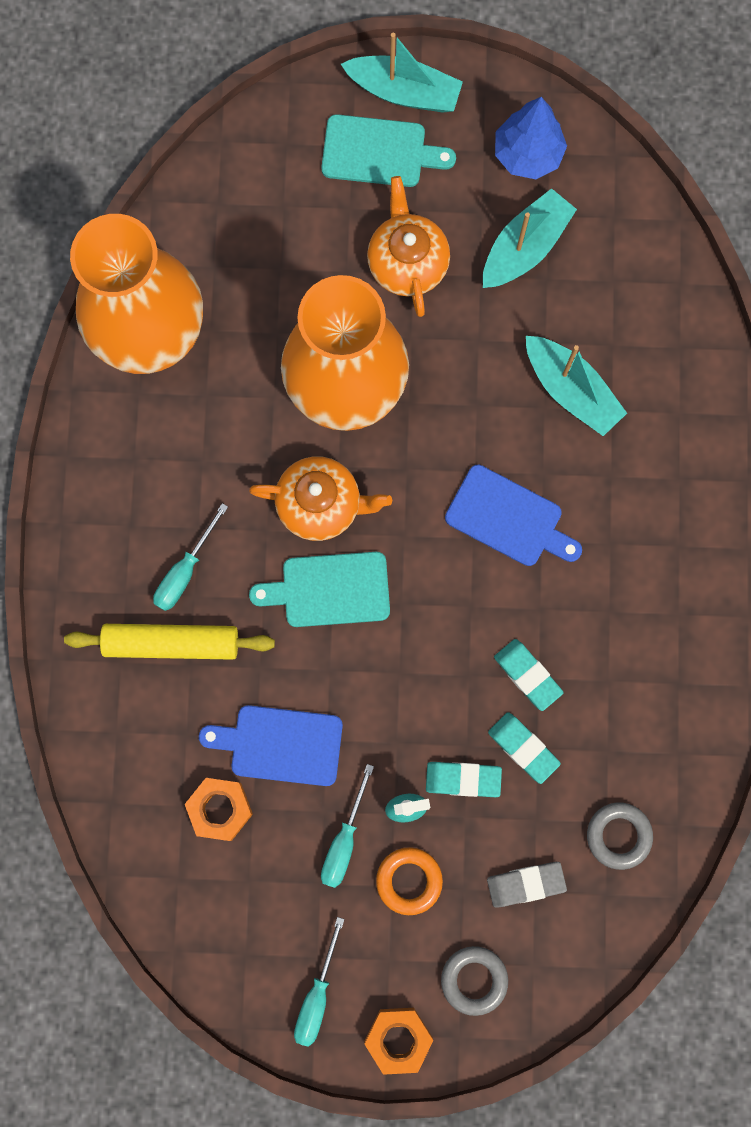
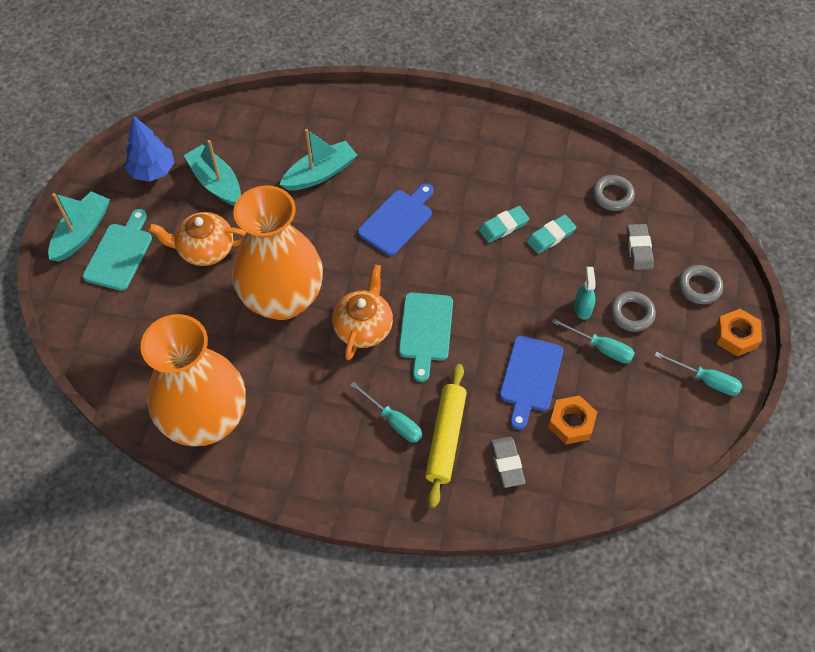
camera: 80 degrees left, 20 degrees down
orange ring [376,847,443,915] -> grey ring [610,291,656,332]
turquoise eraser [426,762,502,797] -> none
none -> grey eraser [490,437,525,488]

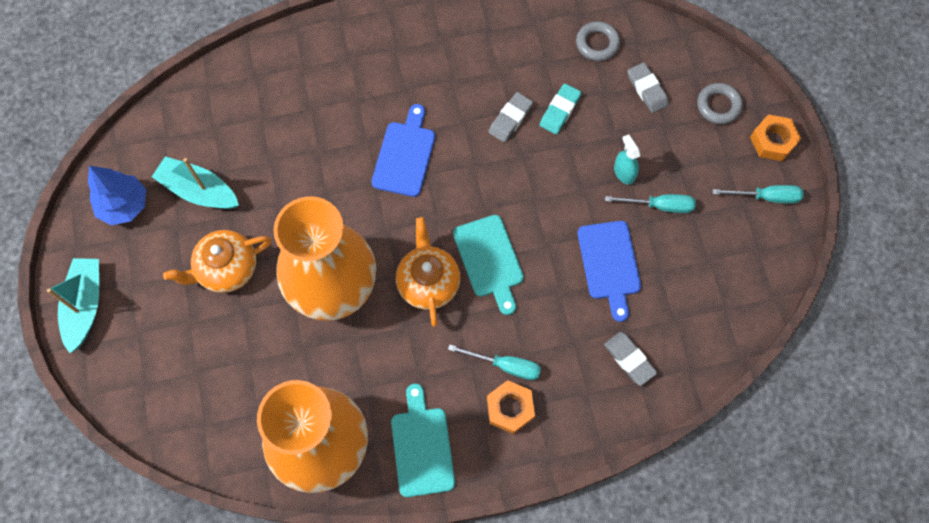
camera: 25 degrees left, 10 degrees up
turquoise cutting board [82,209,152,291] -> turquoise cutting board moved to [391,384,455,497]
turquoise boat [279,129,357,190] -> none
yellow rolling pin [425,364,467,508] -> none
turquoise eraser [479,206,529,243] -> grey eraser [488,92,533,143]
orange nut [548,395,597,444] -> orange nut moved to [487,380,535,434]
grey ring [610,291,656,332] -> none

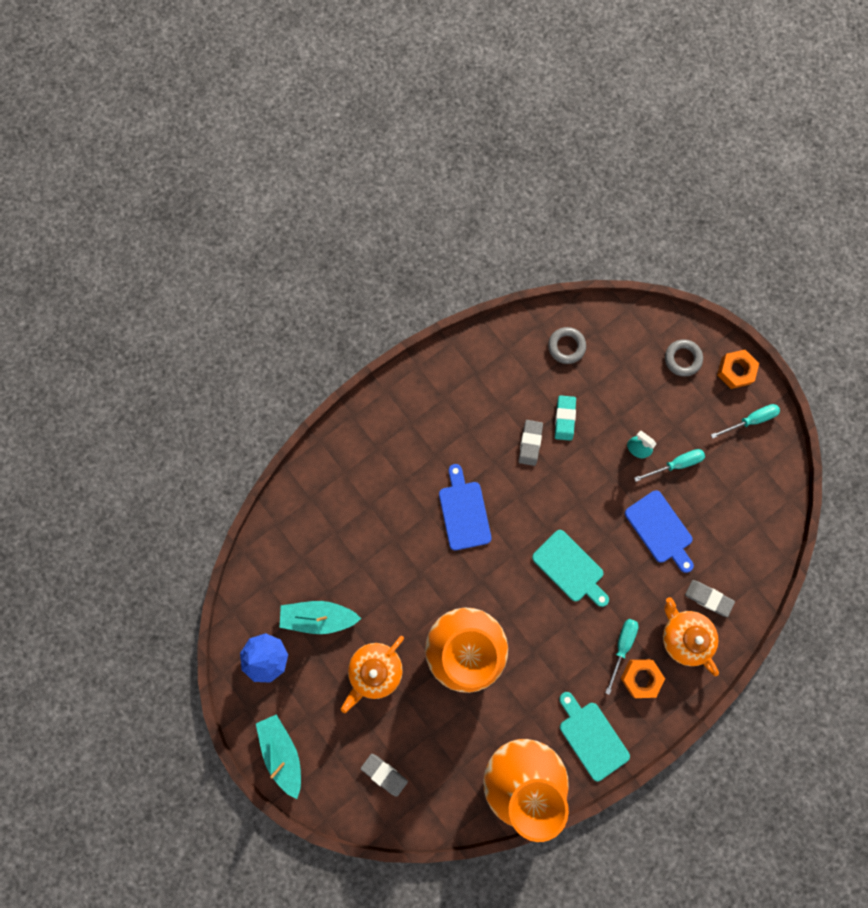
camera: 25 degrees left, 10 degrees up
orange teapot [396,217,460,327] -> orange teapot moved to [663,597,719,676]
turquoise screwdriver [448,344,541,380] -> turquoise screwdriver turned 60 degrees counterclockwise [605,619,639,695]
grey eraser [628,62,669,113] -> grey eraser moved to [360,754,408,797]

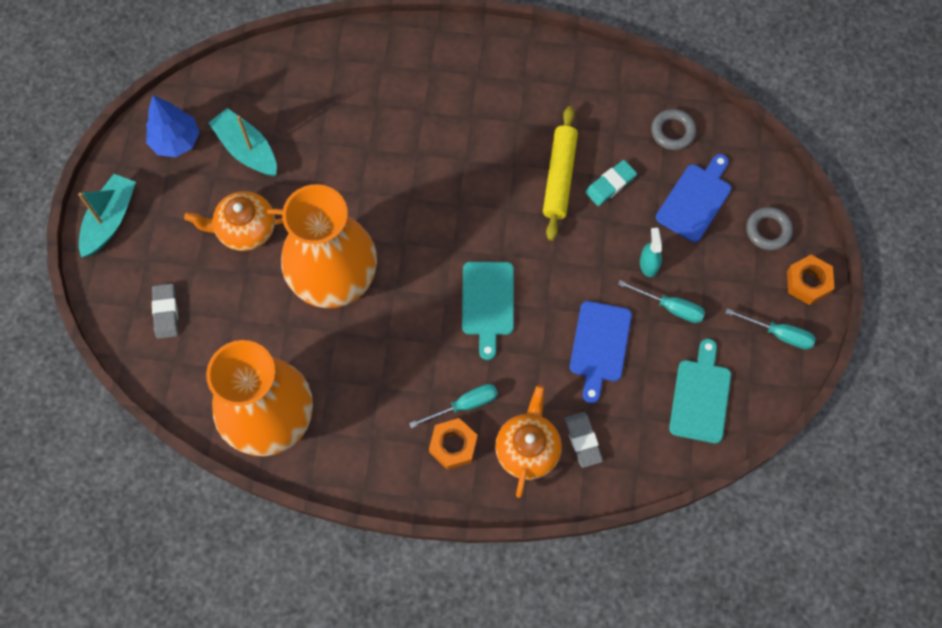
camera: 45 degrees right, 10 degrees down
blue cutting board [439,464,492,550] -> blue cutting board moved to [656,154,731,242]
grey eraser [518,420,543,466] -> yellow rolling pin [543,106,578,241]
turquoise cutting board [559,692,630,781] -> turquoise cutting board moved to [669,339,731,443]

